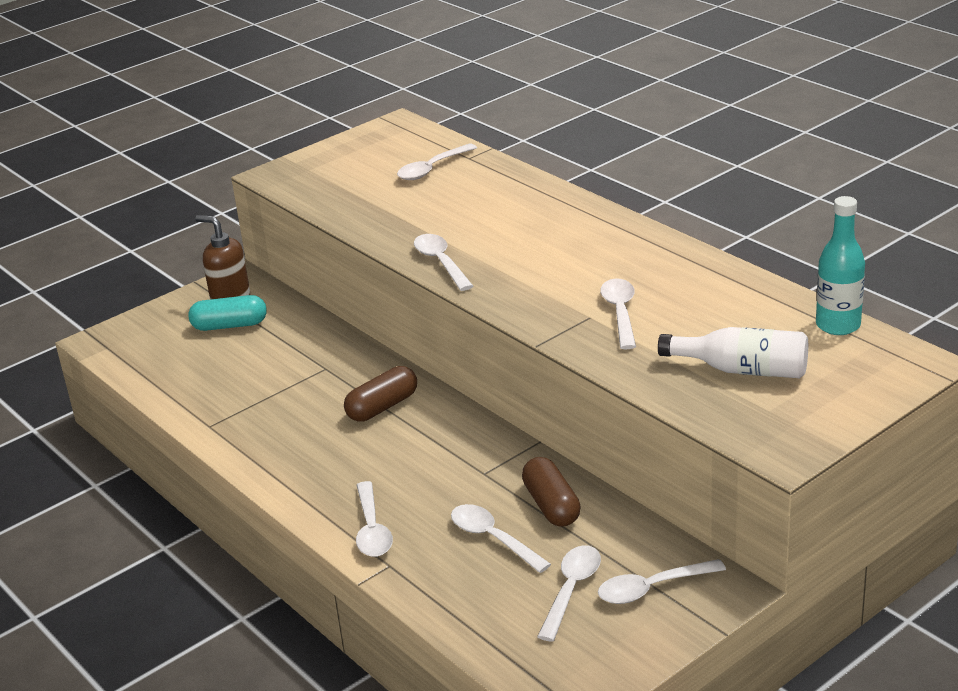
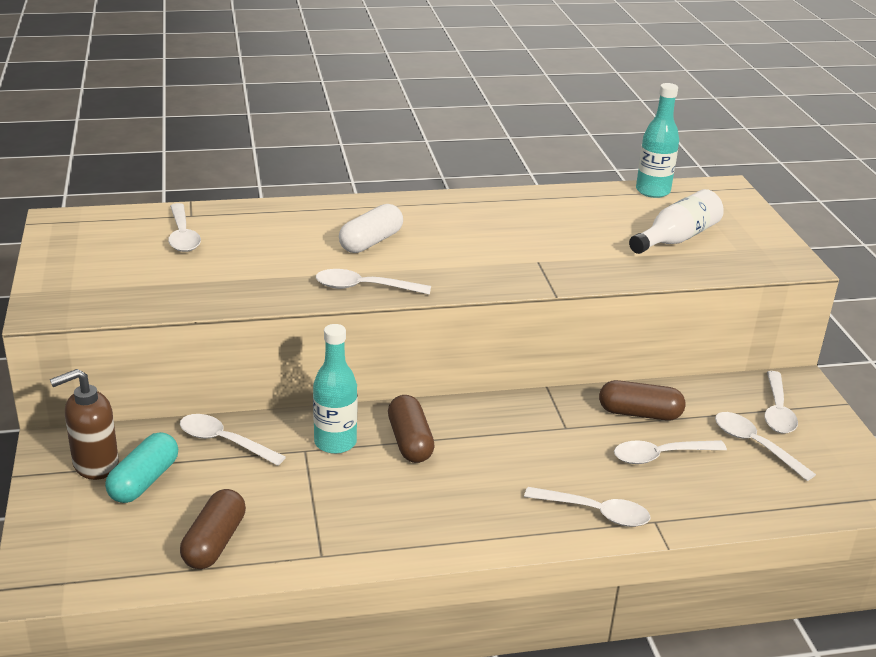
camera: 65 degrees left, 0 degrees up
white spoon [600,279,636,349] -> white spoon moved to [180,414,286,466]
none -> brown capsule [180,489,246,569]
none -> turquoise bottle [313,324,357,454]
none -> white capsule [339,204,403,253]

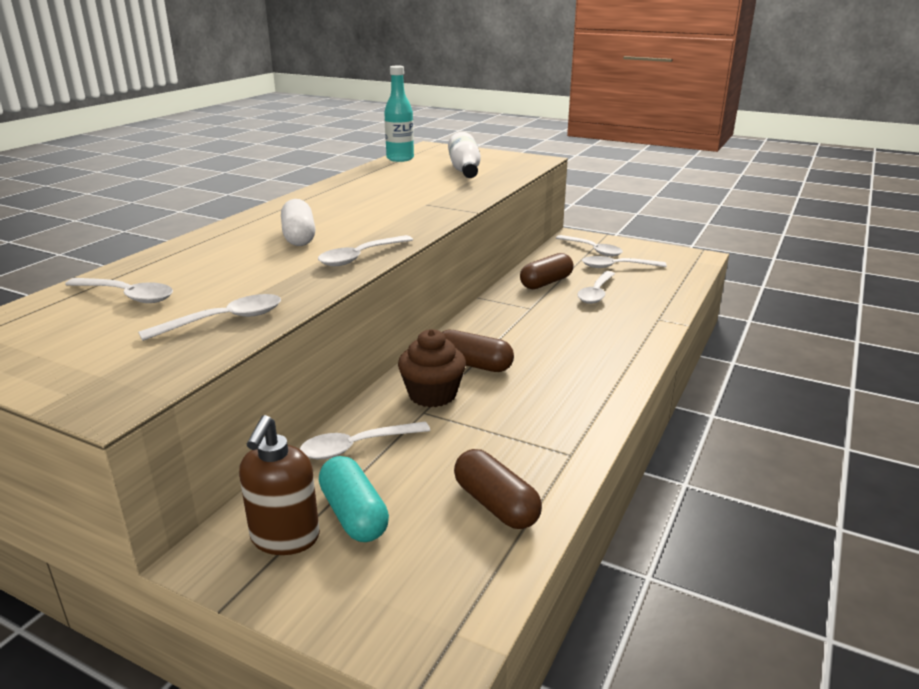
camera: 50 degrees left, 5 degrees down
turquoise bottle [313,324,357,454] -> brown cupcake [398,329,466,407]
white spoon [524,487,650,527] -> white spoon moved to [138,294,281,341]

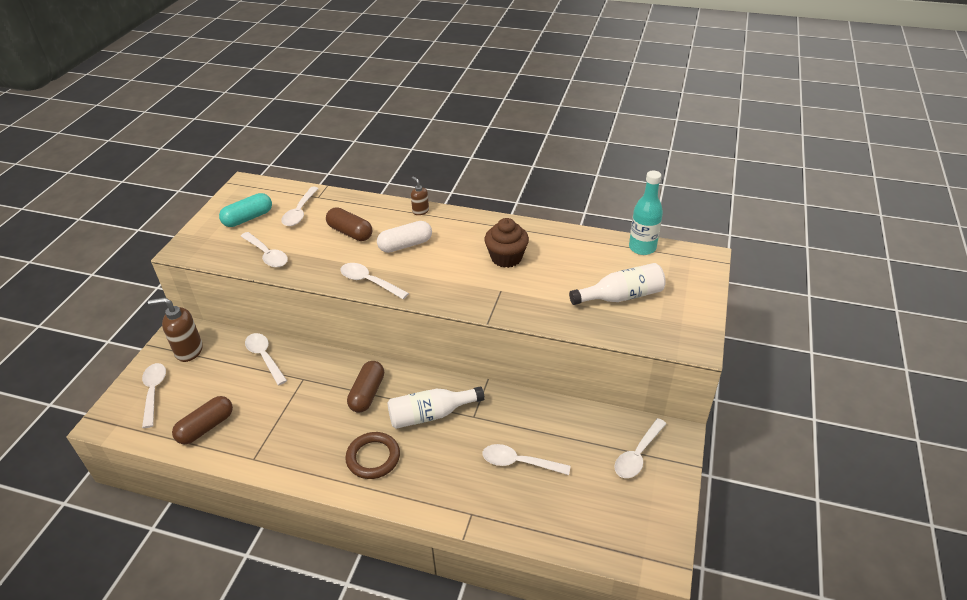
camera: 80 degrees right, 15 degrees up
turquoise capsule [319,456,389,542] -> turquoise capsule moved to [219,193,272,227]
brown cupcake [398,329,466,407] -> brown cupcake moved to [485,218,529,268]
brown capsule [520,253,574,289] -> brown capsule moved to [326,207,372,241]
white spoon [582,256,667,268] -> white spoon moved to [142,363,166,428]
none -> brown ring [345,432,400,479]
none -> white bottle [387,386,485,429]
none -> brown soap dispenser [411,177,429,215]

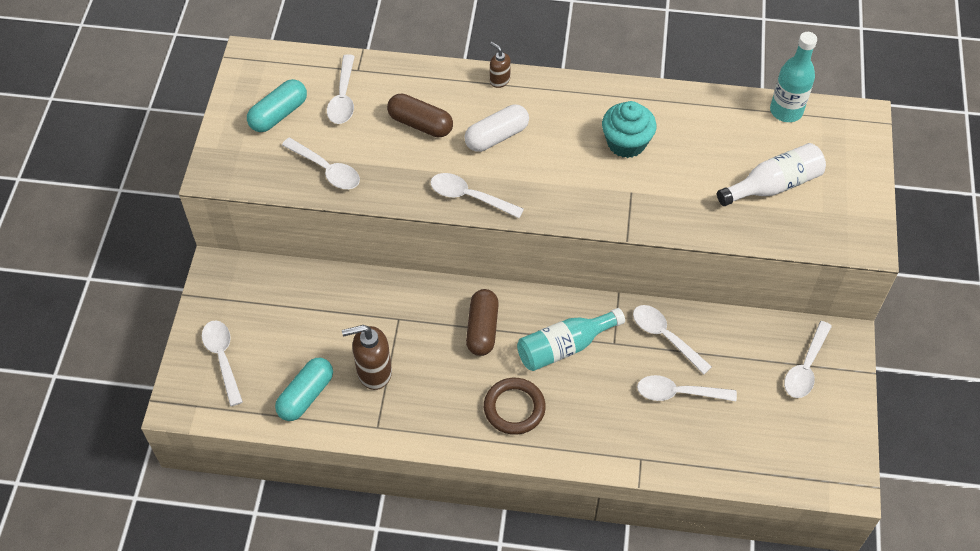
camera: 10 degrees left, 15 degrees up
brown soap dispenser [148,298,203,362] -> brown soap dispenser moved to [342,325,392,390]
brown capsule [172,396,233,444] -> turquoise capsule [275,358,333,421]
white spoon [245,333,287,385] -> white spoon moved to [633,305,712,374]
white bottle [387,386,485,429] -> turquoise bottle [517,308,625,371]
brown cupcake [485,218,529,268] -> turquoise cupcake [602,101,656,158]

